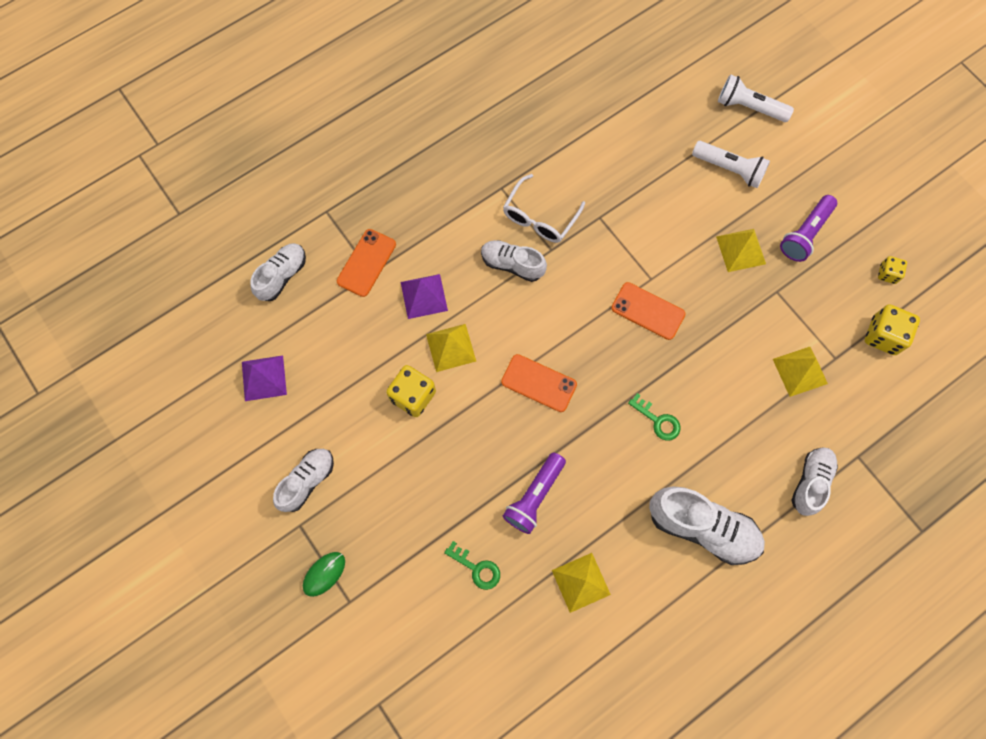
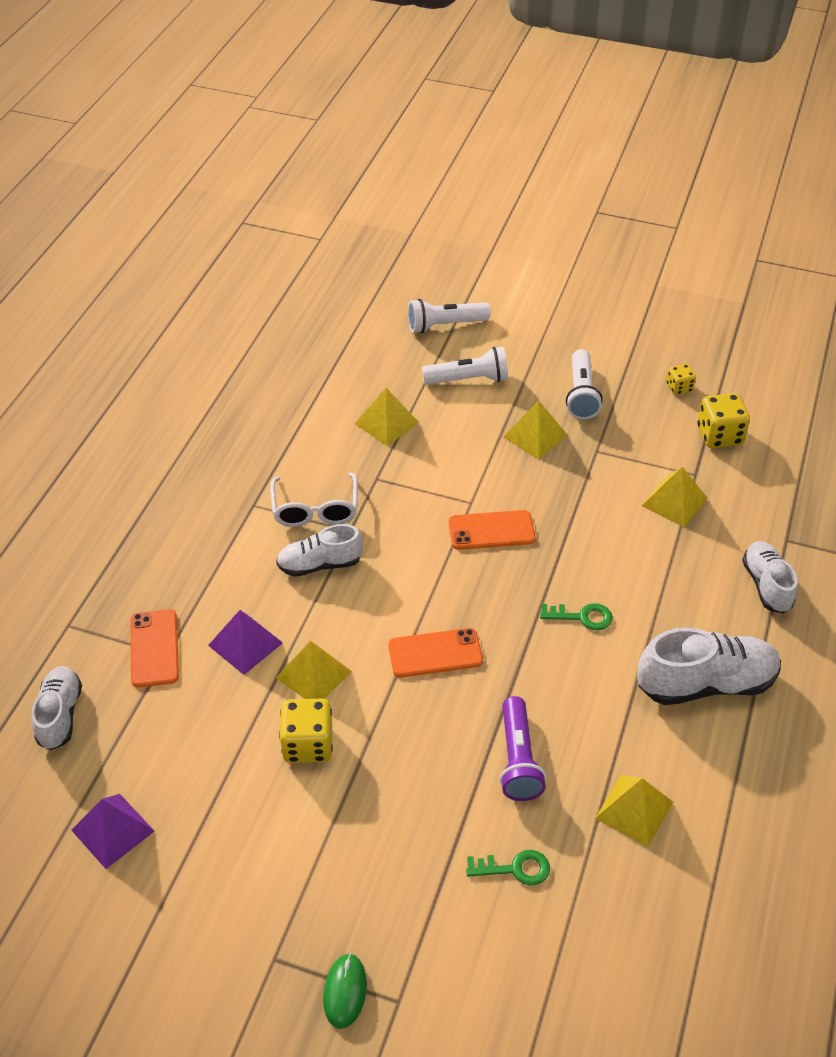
camera: 35 degrees left, 25 degrees down
white shoe [273,449,334,512] -> none
purple flashlight [780,195,837,262] -> white flashlight [566,349,603,419]
none -> yellow pyramid [355,388,419,446]

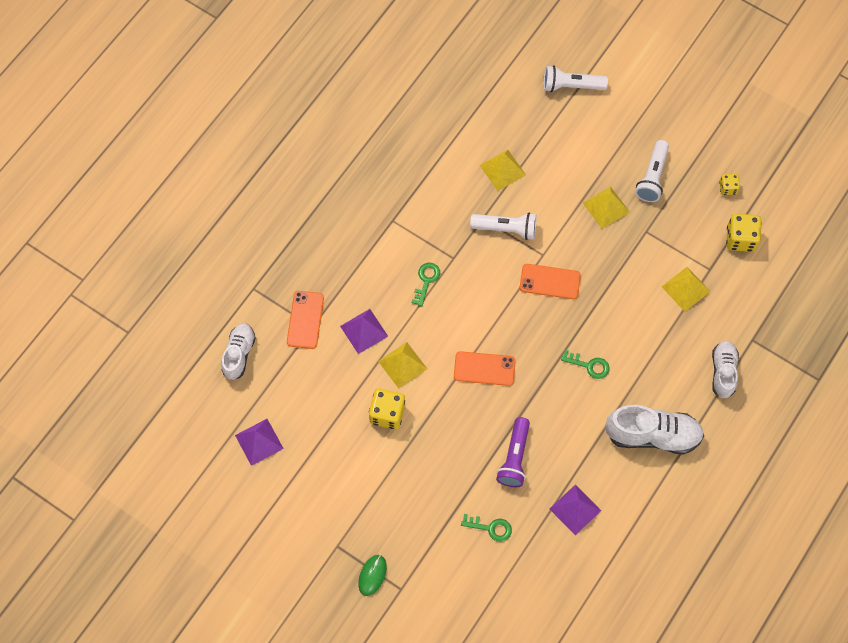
camera: 15 degrees right, 20 degrees up
white glasses [270,472,358,527] -> none
white shoe [276,524,363,577] -> green key [411,263,441,307]
white flashlight [422,347,508,385] -> white flashlight moved to [470,213,537,240]
yellow pyramid [595,775,673,847] -> purple pyramid [550,485,601,535]

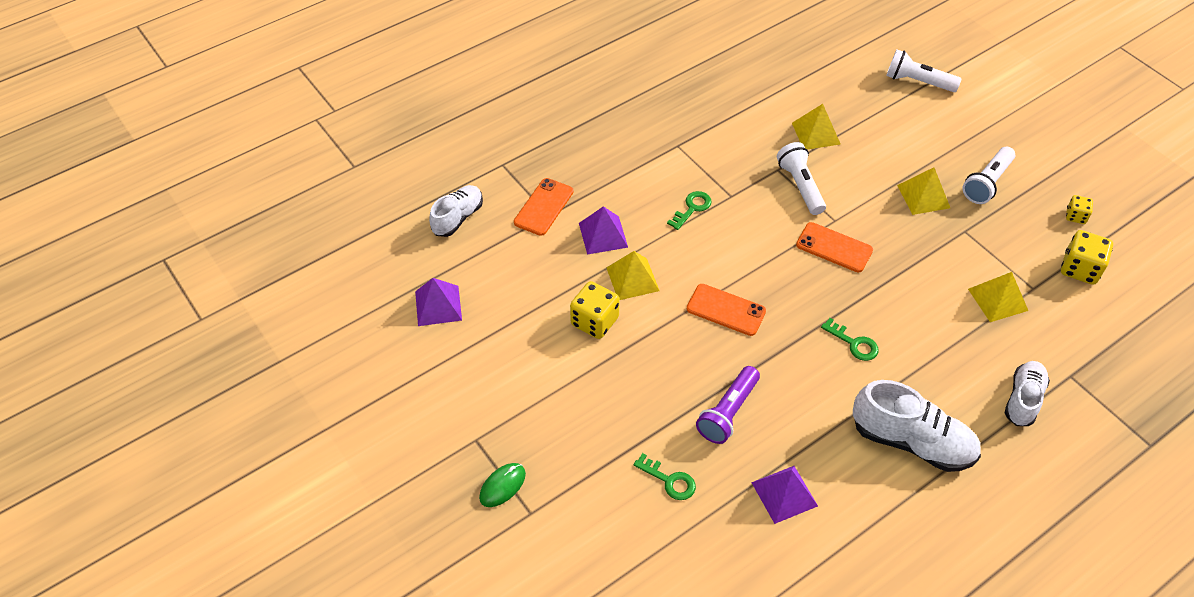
camera: 20 degrees right, 15 degrees down
white flashlight [470,213,537,240] -> white flashlight turned 135 degrees counterclockwise [777,142,826,215]

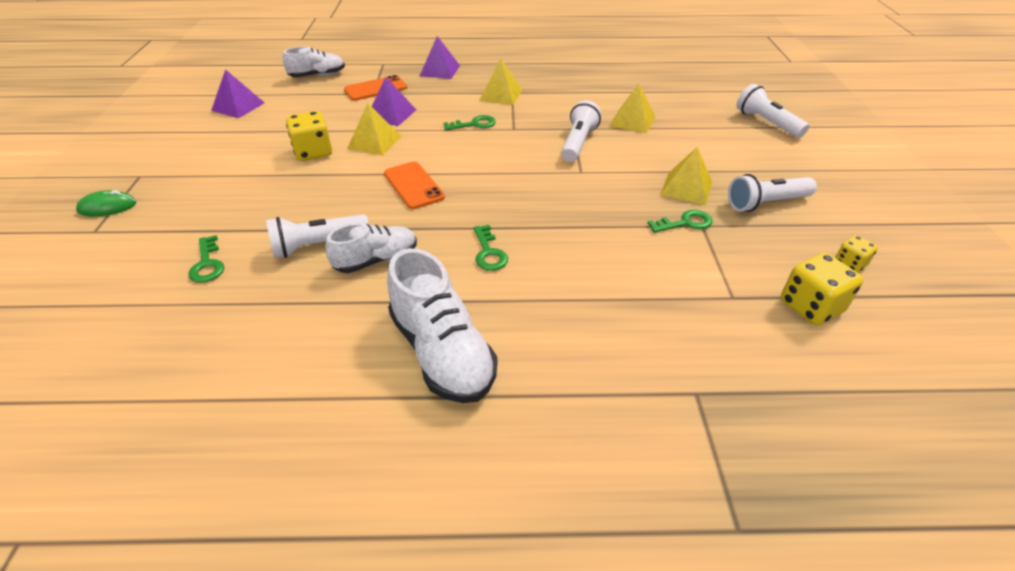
camera: 35 degrees right, 10 degrees down
purple flashlight [696,366,760,444] -> white flashlight [266,214,369,258]
purple pyramid [751,466,818,524] -> purple pyramid moved to [420,36,460,79]
orange phone [796,222,873,272] -> none
yellow pyramid [968,272,1028,322] -> yellow pyramid moved to [479,59,522,105]
white shoe [1005,361,1050,426] -> white shoe moved to [326,223,417,273]
none -> green key [647,210,713,233]

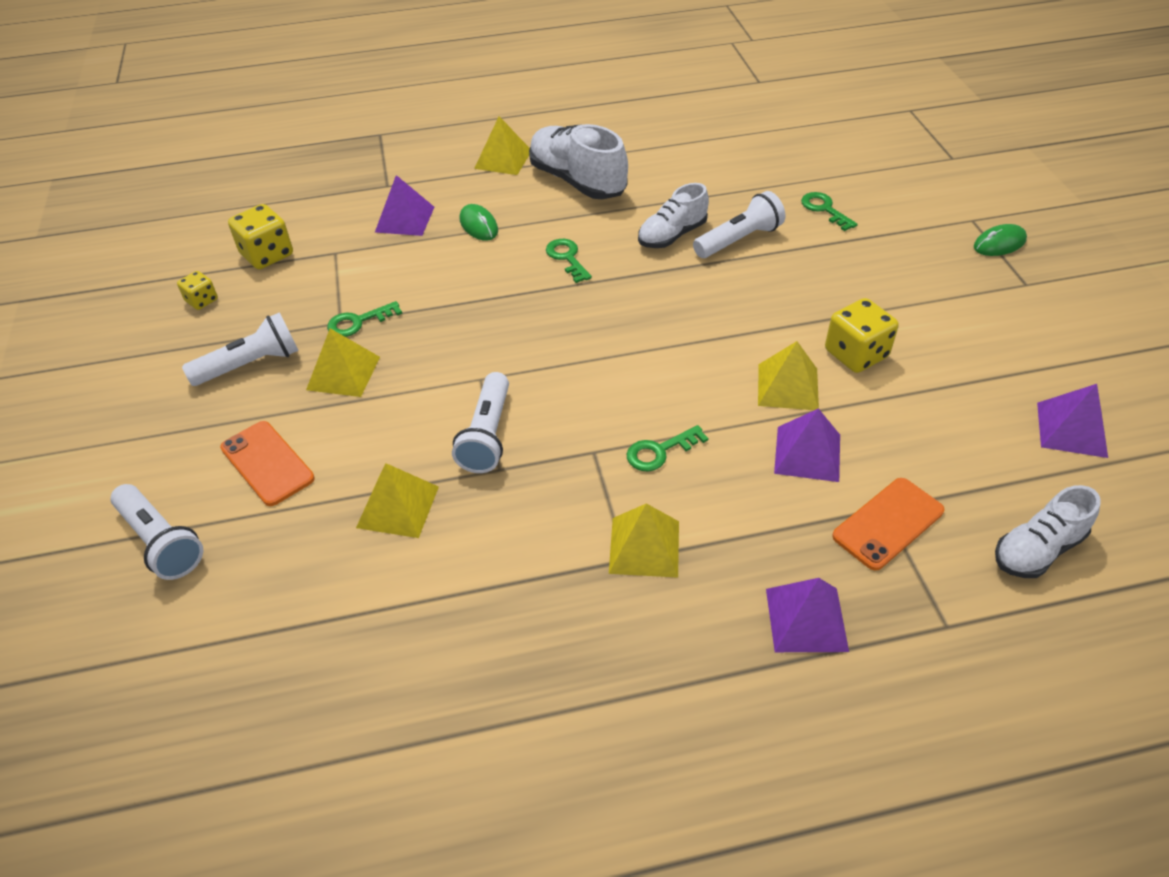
camera: 170 degrees right, 5 degrees up
orange phone [384,162,445,209] -> orange phone moved to [220,421,315,506]
none -> purple pyramid [375,175,434,236]
none -> green mouse [460,204,498,241]
none -> yellow pyramid [474,116,530,175]

